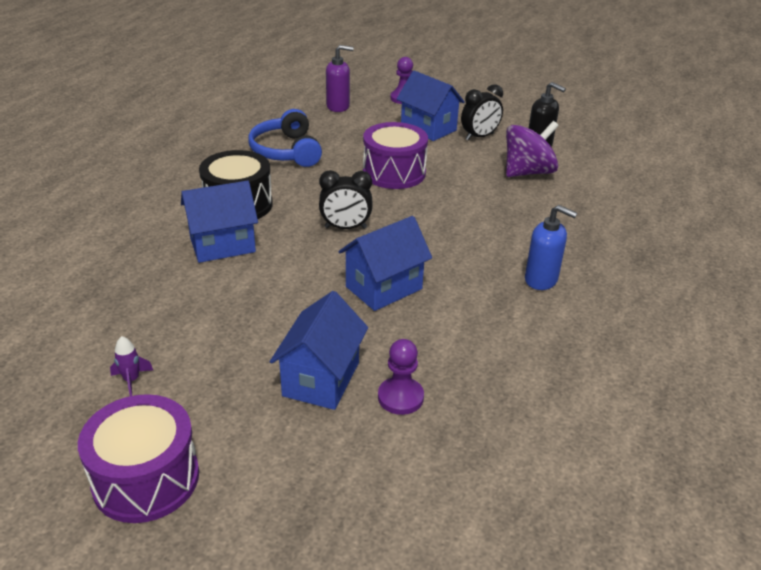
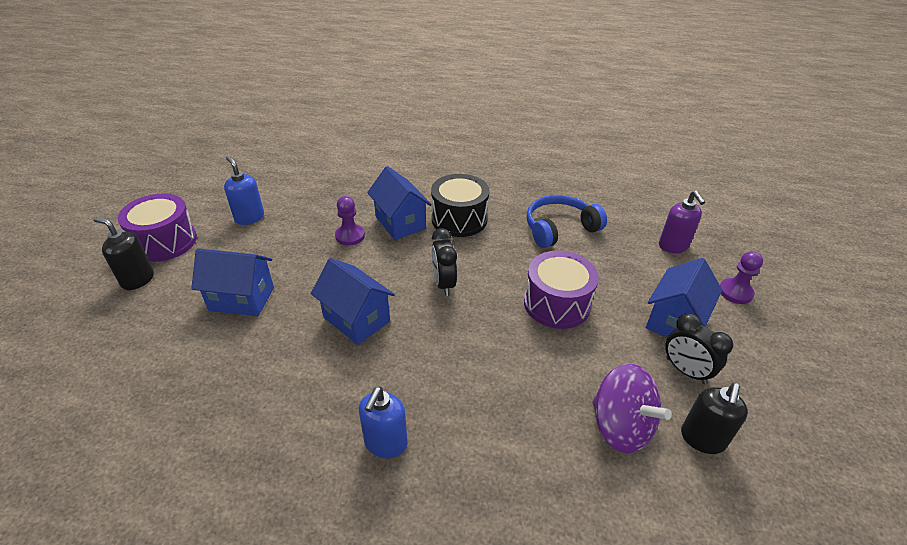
camera: 80 degrees right, 5 degrees up
purple rocket [110,336,153,396] -> blue soap dispenser [224,156,264,225]
purple pawn [378,339,424,415] -> purple pawn moved to [335,196,365,246]
none -> black soap dispenser [93,217,154,290]

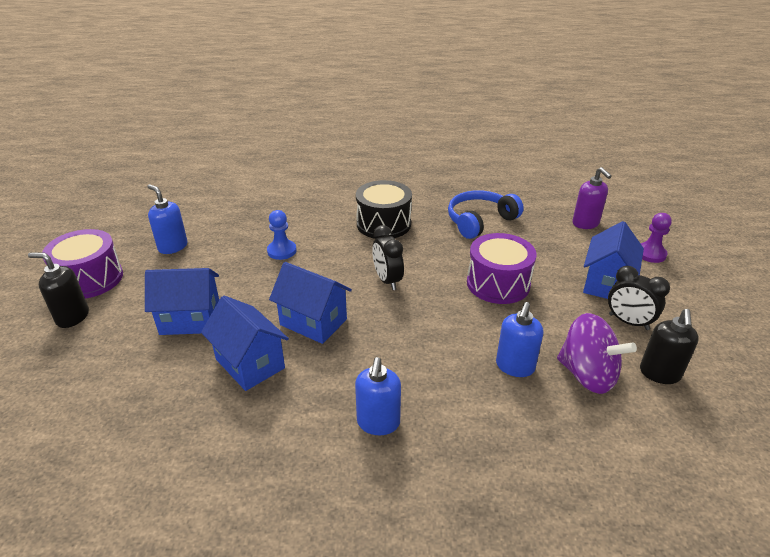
camera: 10 degrees left, 5 degrees down
purple pawn [335,196,365,246] -> blue pawn [267,210,297,260]
blue house [367,166,432,240] -> blue house moved to [201,296,289,391]
none -> blue soap dispenser [496,302,543,377]

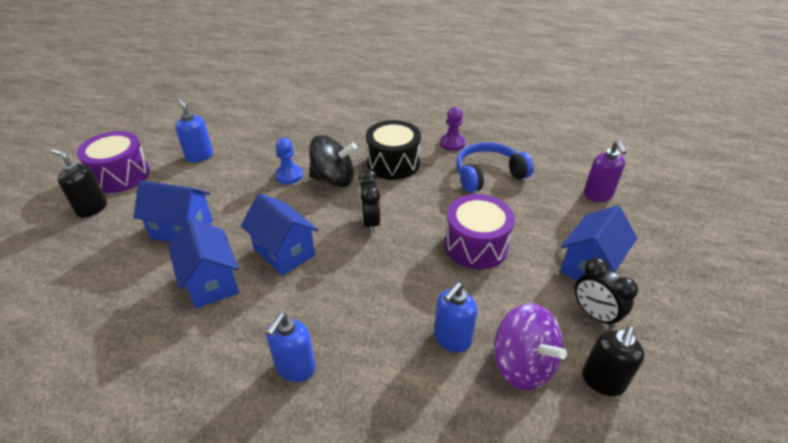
camera: 15 degrees right, 5 degrees up
purple pawn [640,213,672,263] -> purple pawn moved to [440,107,465,151]
none -> black spinning top [309,135,357,187]

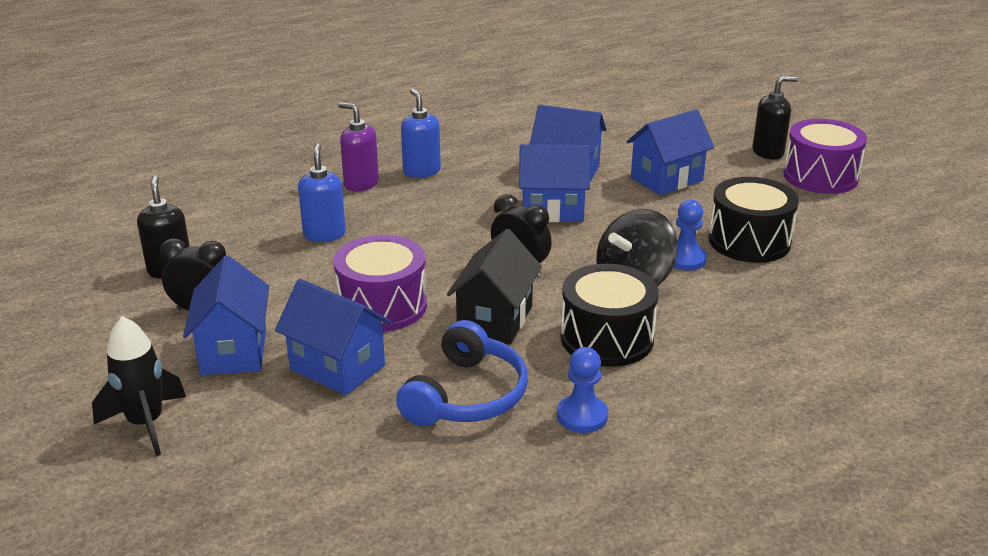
camera: 135 degrees right, 10 degrees down
blue soap dispenser [175,98,213,162] -> none
purple pawn [440,107,465,151] -> blue pawn [557,347,608,433]
purple spinning top [494,303,567,390] -> none
purple soap dispenser [584,140,627,202] -> purple soap dispenser moved to [338,102,379,191]
none -> black rocket [92,316,186,456]
none -> blue house [275,279,392,395]
none -> black house [447,229,542,344]
none -> black drum [709,177,799,263]

